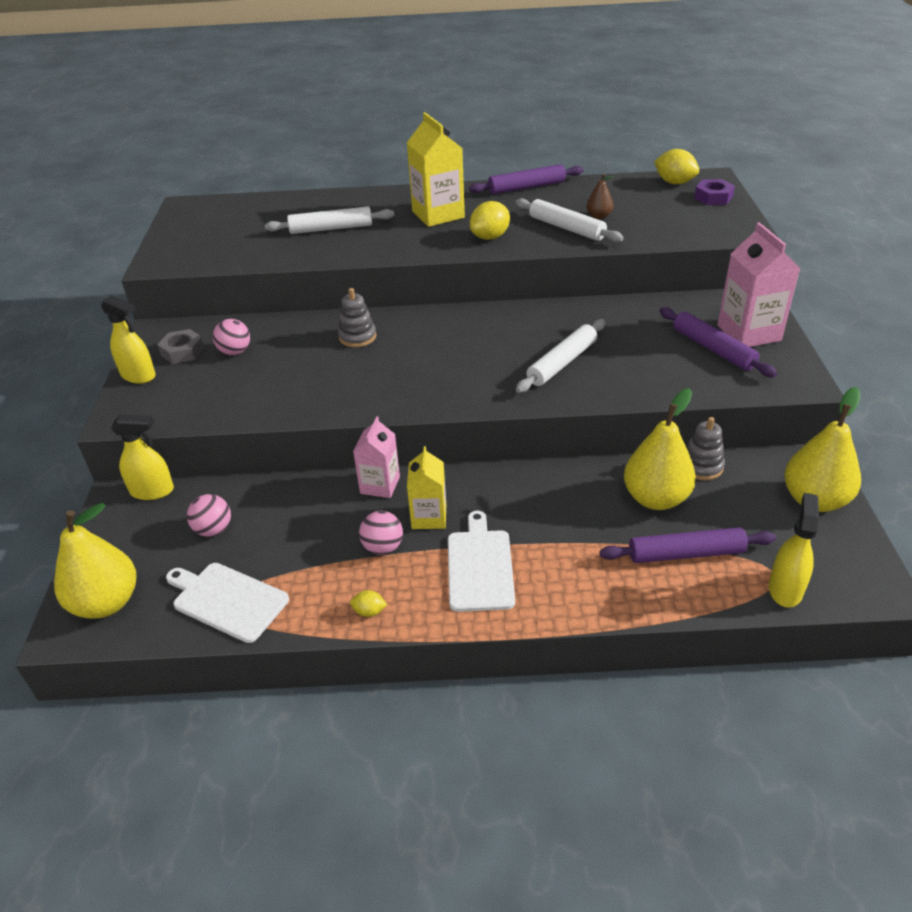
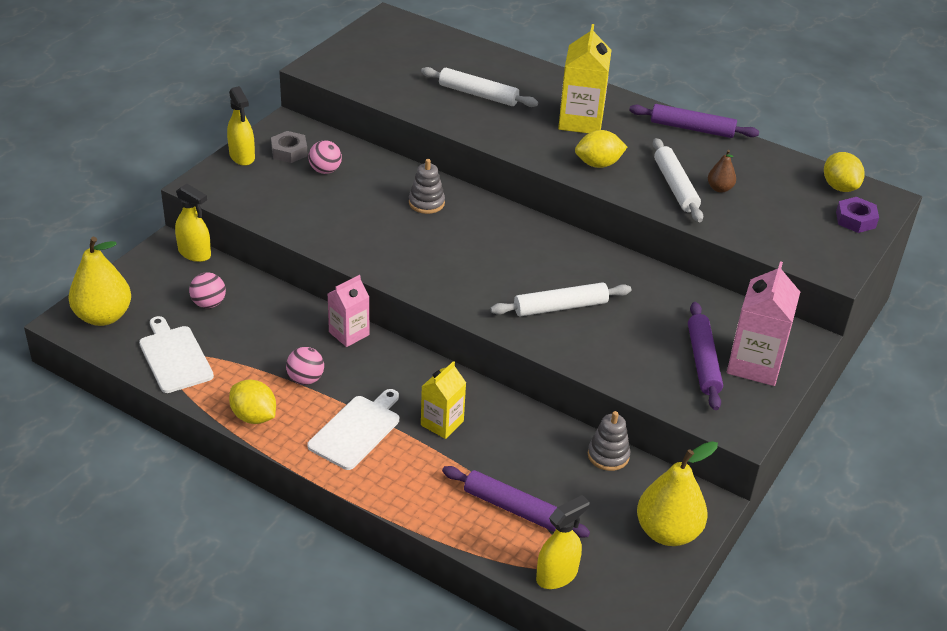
camera: 30 degrees right, 0 degrees up
yellow lemon [350,590,387,617] -> yellow lemon [229,380,276,424], size x1.94
yellow carton [407,446,446,529] -> yellow carton moved to [421,361,466,439]
yellow pear [624,388,696,510] -> none

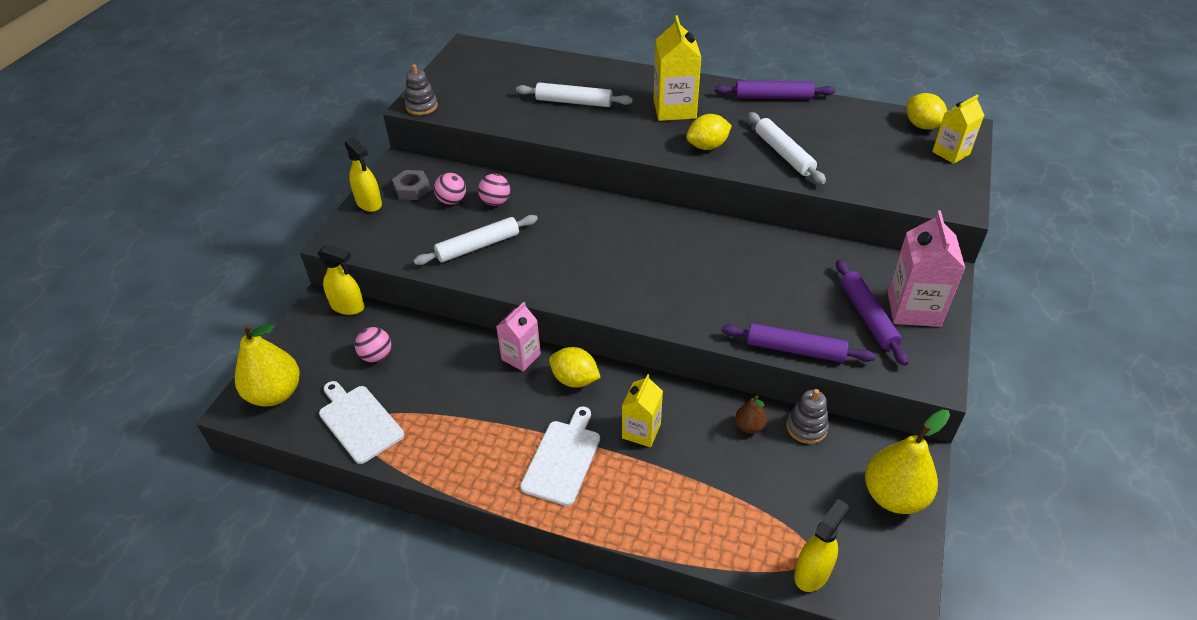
camera: 10 degrees left, 5 degrees up
yellow lemon [229,380,276,424] -> yellow lemon moved to [549,347,601,388]
pink ball [286,347,324,385] -> pink ball moved to [478,174,510,206]
grey stacking toy [409,159,445,214] -> grey stacking toy moved to [405,64,438,115]
purple rolling pin [442,466,590,538] -> purple rolling pin moved to [721,323,876,363]
white rolling pin [490,282,631,317] -> white rolling pin moved to [413,215,538,265]
brown pear [708,150,736,193] -> brown pear moved to [735,395,767,434]
purple nut [836,197,879,233] -> yellow carton [932,94,984,164]

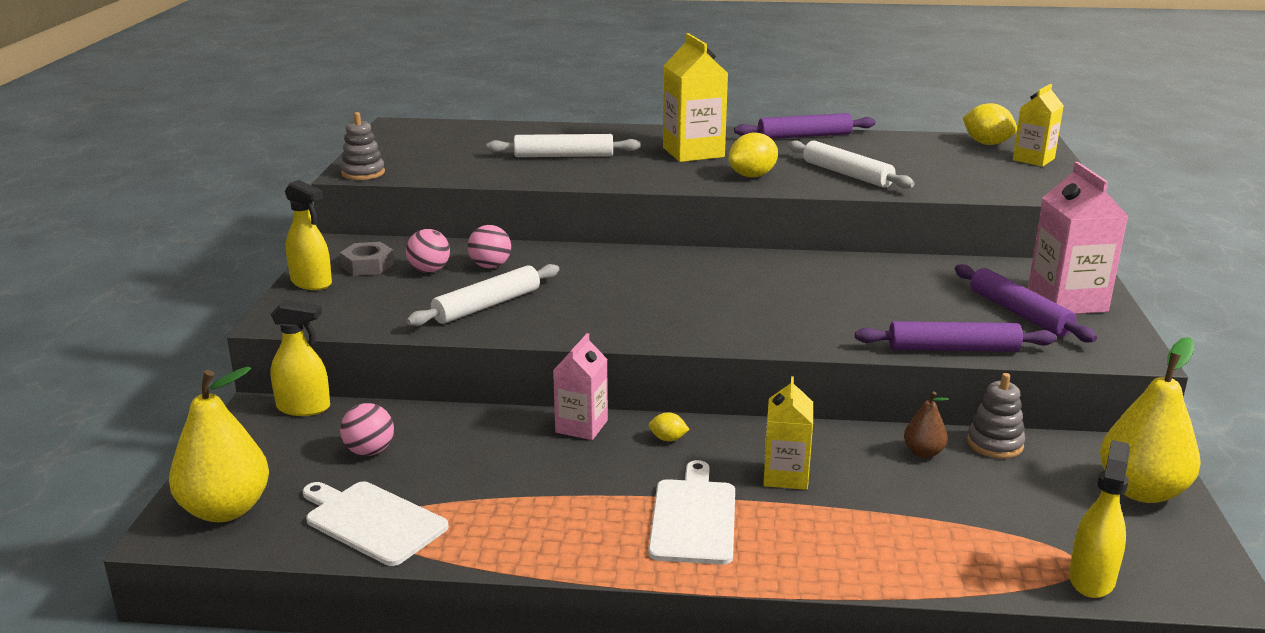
camera: 15 degrees left, 20 degrees down
yellow lemon [549,347,601,388] -> yellow lemon [649,412,690,441], size x0.52

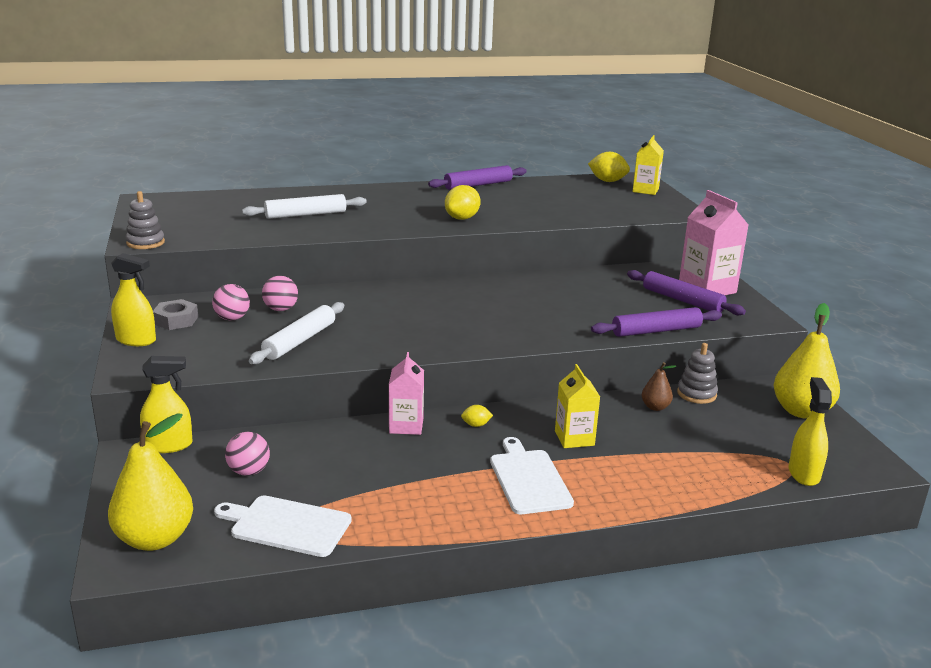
camera: 20 degrees left, 0 degrees up
yellow carton [663,33,728,162] -> none
white rolling pin [788,140,915,189] -> none

